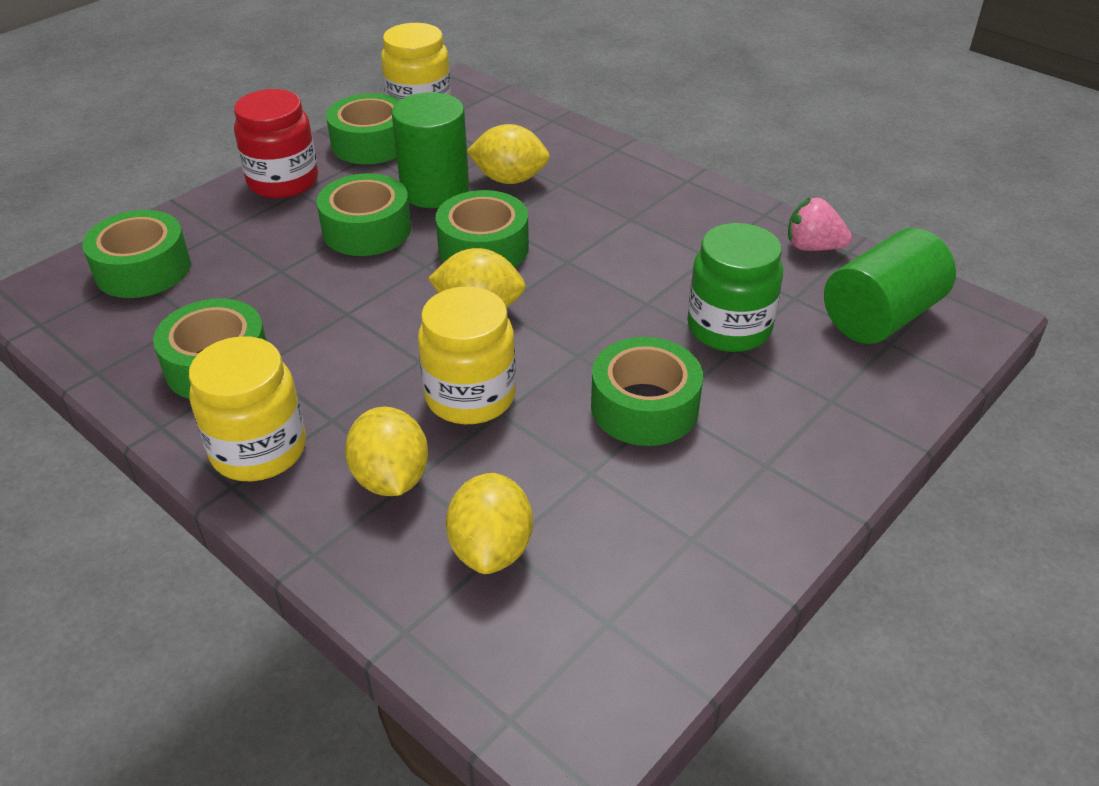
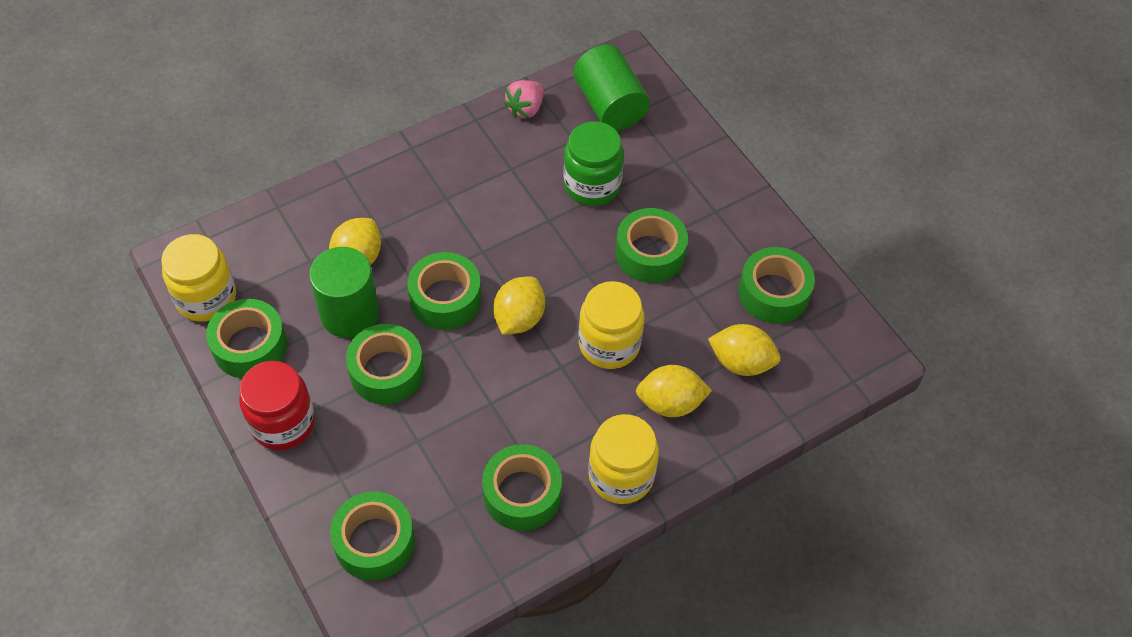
camera: 75 degrees left, 15 degrees up
none -> green tape [738,247,815,324]

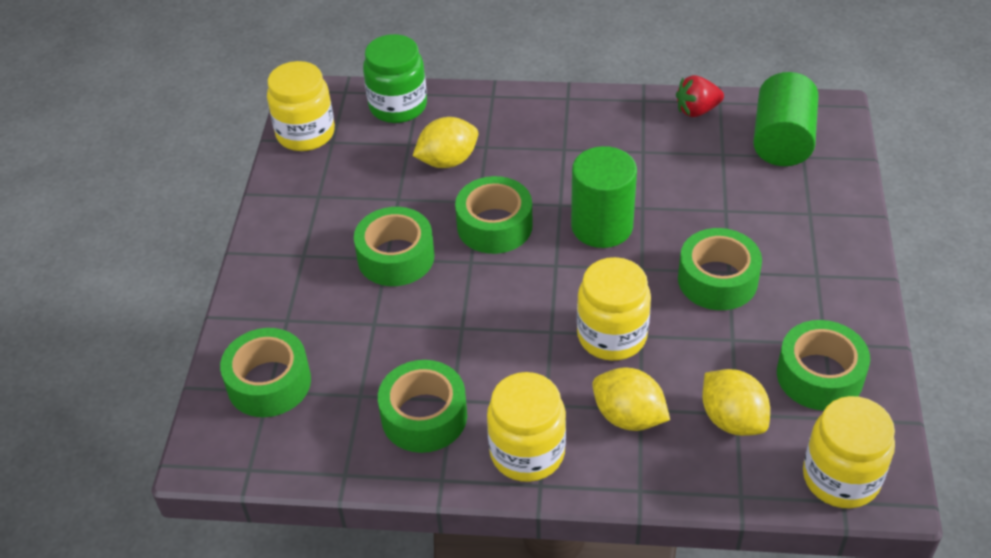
camera: 40 degrees right, 10 degrees down
green tape [206,299,287,378] -> none
red jar [239,361,315,450] -> none
green cylinder [309,247,379,338] -> green cylinder moved to [571,146,637,248]
yellow lemon [493,277,545,335] -> none
pink strawberry [503,80,544,118] -> red strawberry [676,75,724,117]
green jar [563,121,624,206] -> green jar moved to [363,34,427,123]
none -> yellow jar [803,396,895,508]

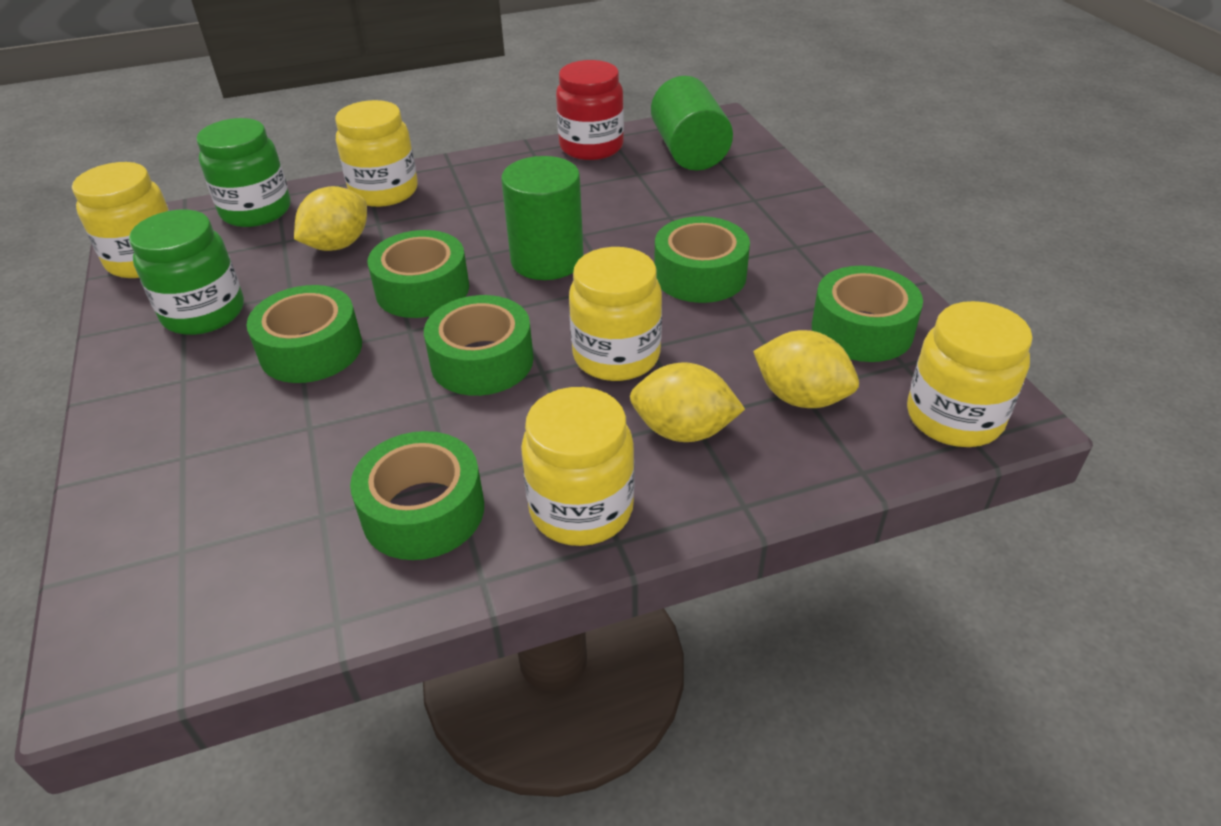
camera: 25 degrees left, 5 degrees down
green tape [220,328,311,417] -> green tape moved to [424,295,534,396]
red strawberry [676,75,724,117] -> red jar [556,60,624,160]
none -> green jar [129,210,244,335]
none -> yellow jar [335,100,418,207]

